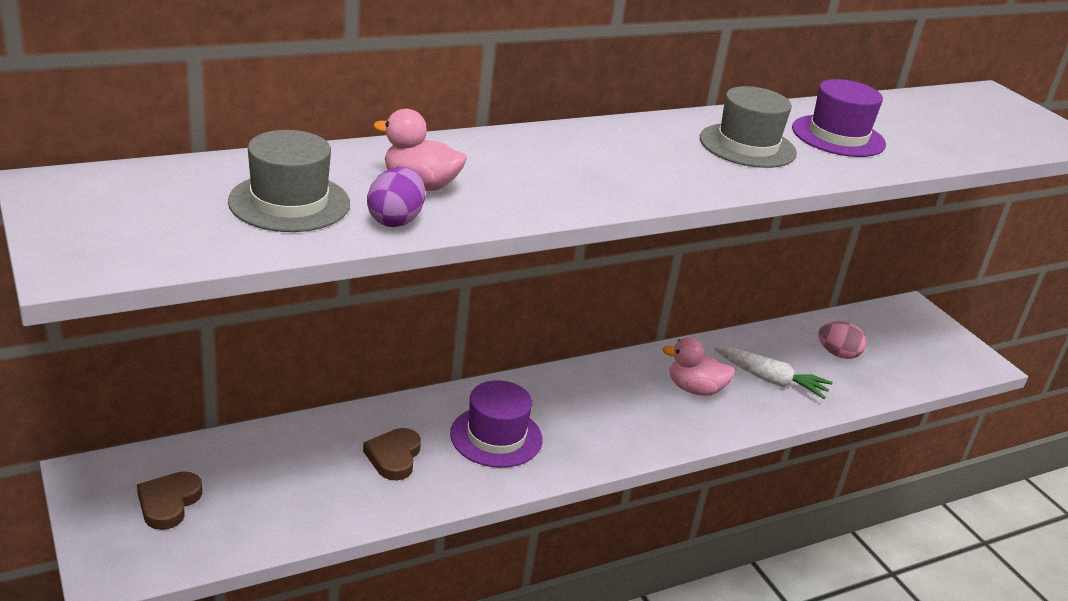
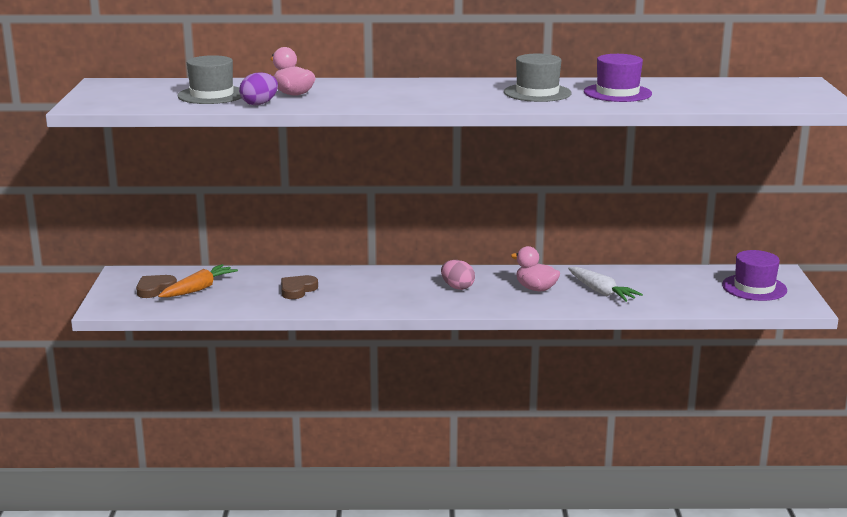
camera: 30 degrees right, 10 degrees down
purple hat [450,380,543,468] -> purple hat moved to [722,250,787,301]
pink egg [818,321,867,359] -> pink egg moved to [441,260,475,290]
none -> orange carrot [158,264,238,297]

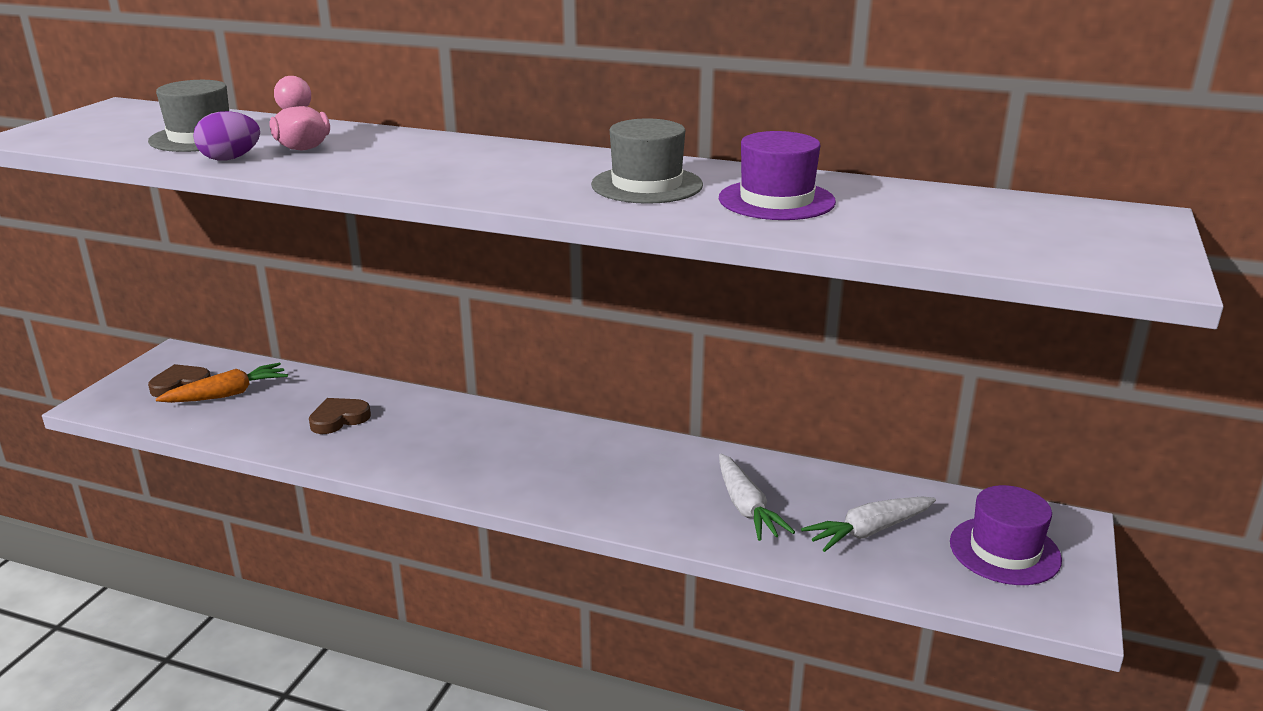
camera: 20 degrees right, 5 degrees up
pink egg [441,260,475,290] -> none
pink duck [511,246,560,291] -> none
none -> white carrot [801,496,936,552]

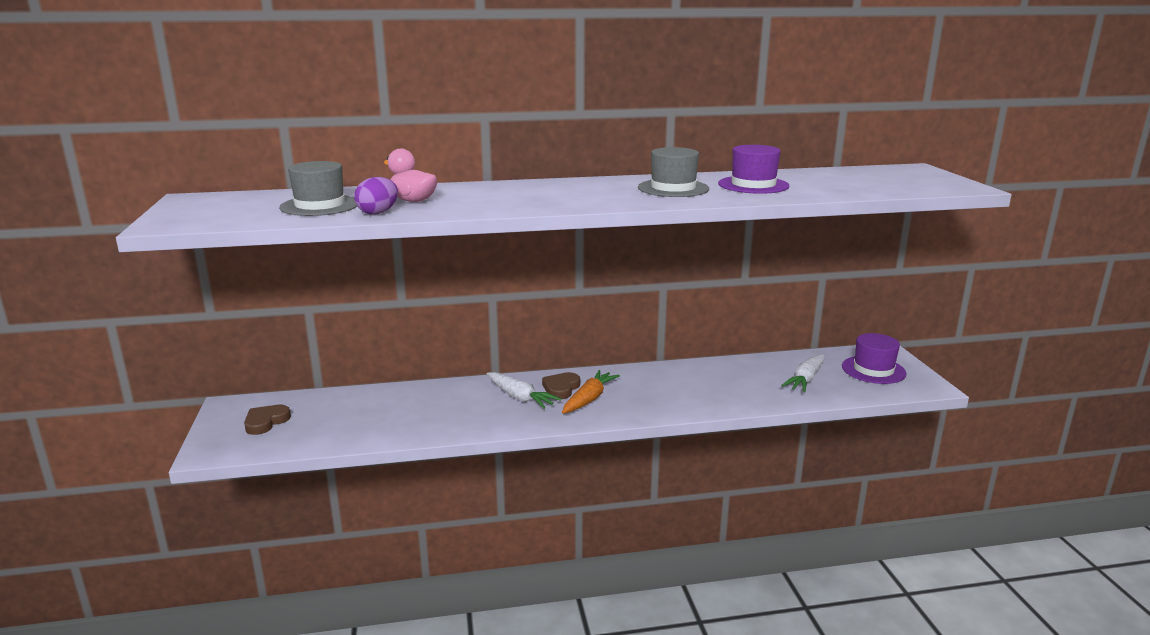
camera: 30 degrees left, 5 degrees down
orange carrot [156,363,288,403] -> orange carrot moved to [562,370,620,414]
brown heart [309,398,371,434] -> brown heart moved to [542,372,580,399]
white carrot [719,454,795,541] -> white carrot moved to [487,372,561,409]

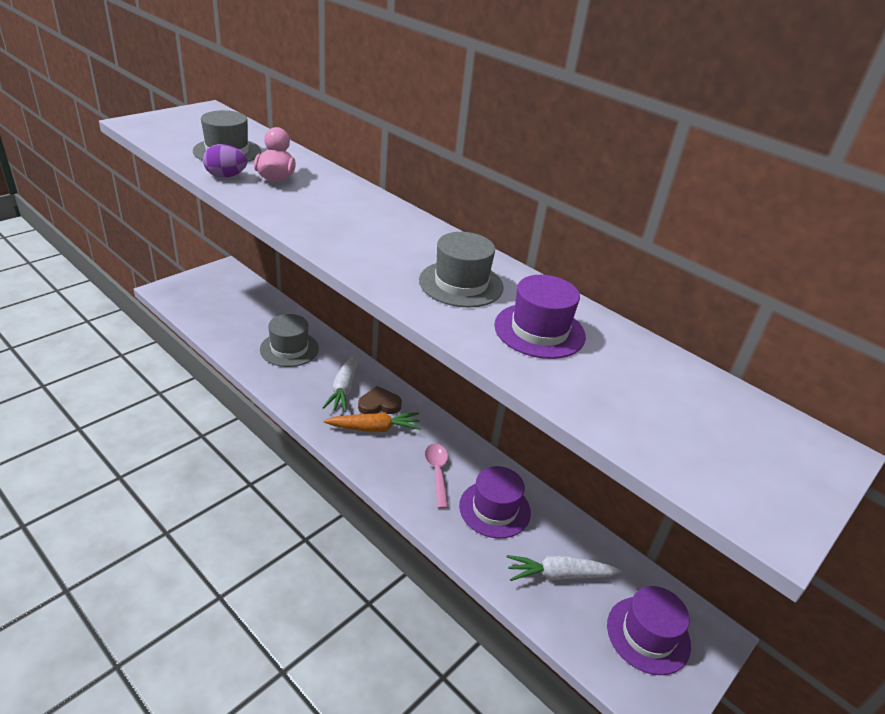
camera: 50 degrees right, 15 degrees up
brown heart [244,405,291,435] -> none
none -> grey hat [260,314,319,367]
none -> pink spoon [425,444,448,509]
none -> purple hat [459,466,531,538]

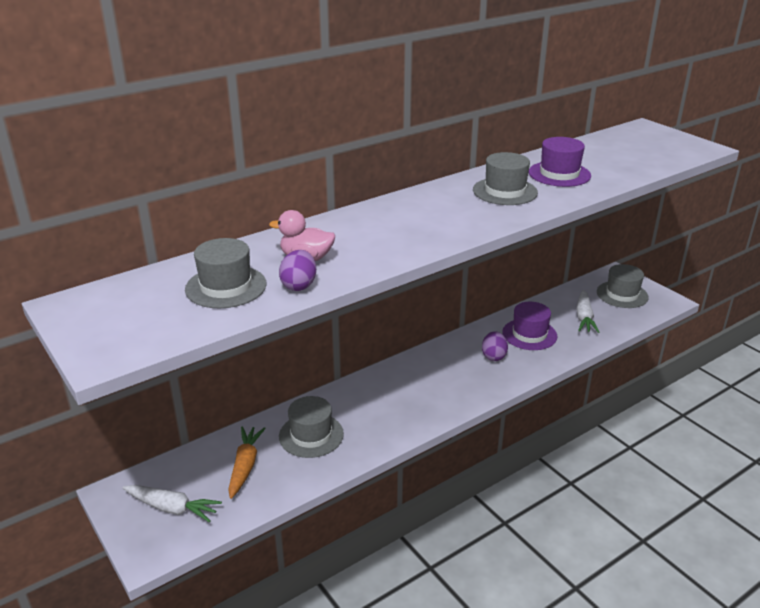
camera: 75 degrees left, 5 degrees down
white carrot [322,353,358,412] -> white carrot moved to [123,485,222,522]
orange carrot [324,412,421,432] -> orange carrot moved to [228,426,266,499]
brown heart [358,386,402,414] -> none
pink spoon [425,444,448,509] -> purple egg [482,331,508,361]
purple hat [607,586,691,675] -> grey hat [597,264,649,308]

